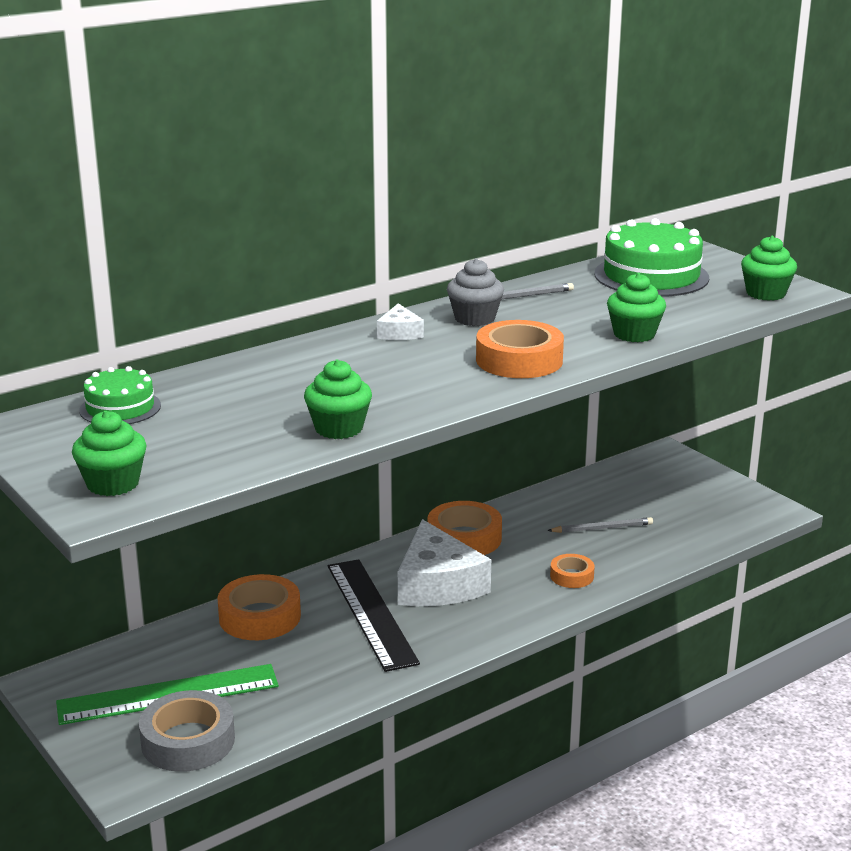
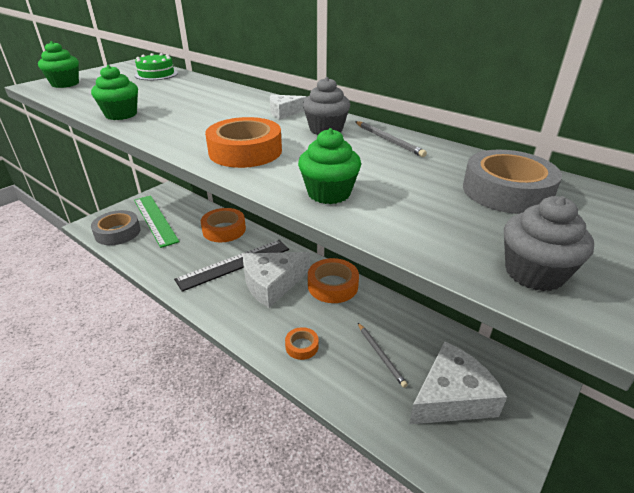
camera: 75 degrees right, 10 degrees up
green cake [594,218,709,297] -> grey tape [463,150,562,214]
green cupcake [741,236,797,301] -> grey cupcake [504,196,594,291]
none -> white cheese [409,341,507,424]

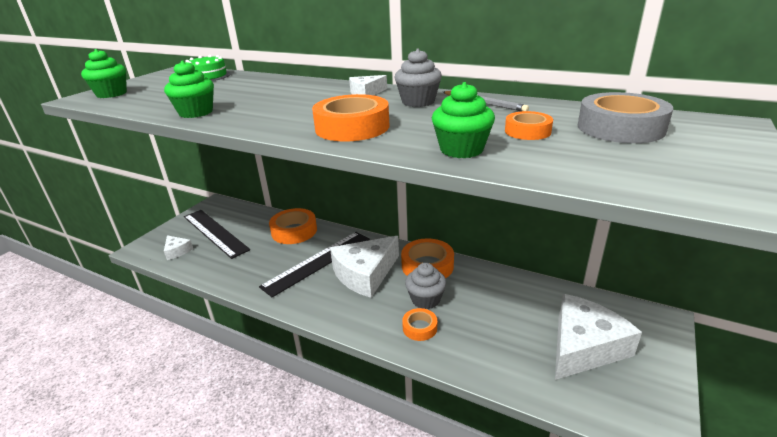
camera: 10 degrees left, 5 degrees down
grey tape [91,210,141,245] -> white cheese [164,235,193,260]
green ruler [134,195,180,248] -> black ruler [184,210,250,259]
grey pencil [358,323,408,388] -> none
grey cupcake [504,196,594,291] -> grey cupcake moved to [405,263,446,309]
none -> orange tape [505,111,553,140]

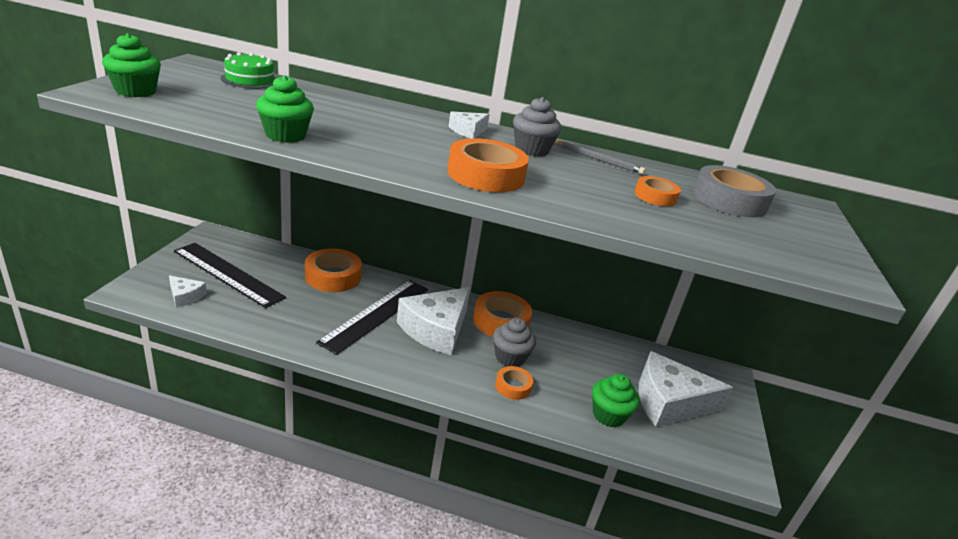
camera: 20 degrees left, 0 degrees up
green cupcake [432,82,495,158] -> green cupcake moved to [592,374,639,427]
white cheese [555,294,642,380] -> white cheese turned 120 degrees counterclockwise [639,351,733,427]

